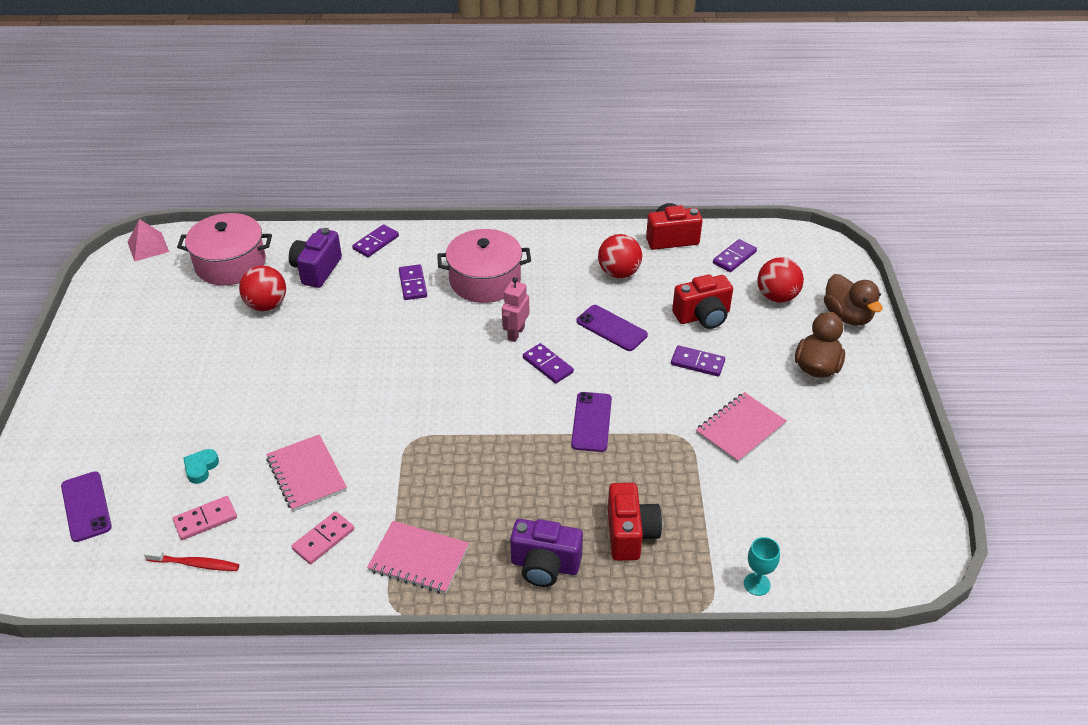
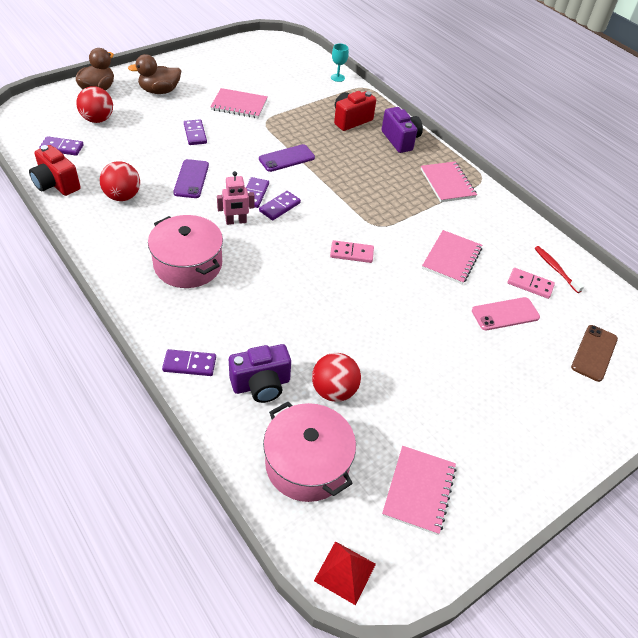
camera: 130 degrees left, 5 degrees up
purple phone [61,472,112,542] -> brown phone [571,325,618,382]
pink pyramid [128,219,169,262] -> red pyramid [314,541,376,605]
turquoise heart [183,449,219,484] -> pink phone [472,297,540,330]
pink domino [292,511,354,564] -> pink domino moved to [330,240,374,263]
purple domino [399,264,427,300] -> purple domino moved to [259,191,301,220]
red camera [672,274,733,329] -> none
none -> pink notebook [382,446,456,535]

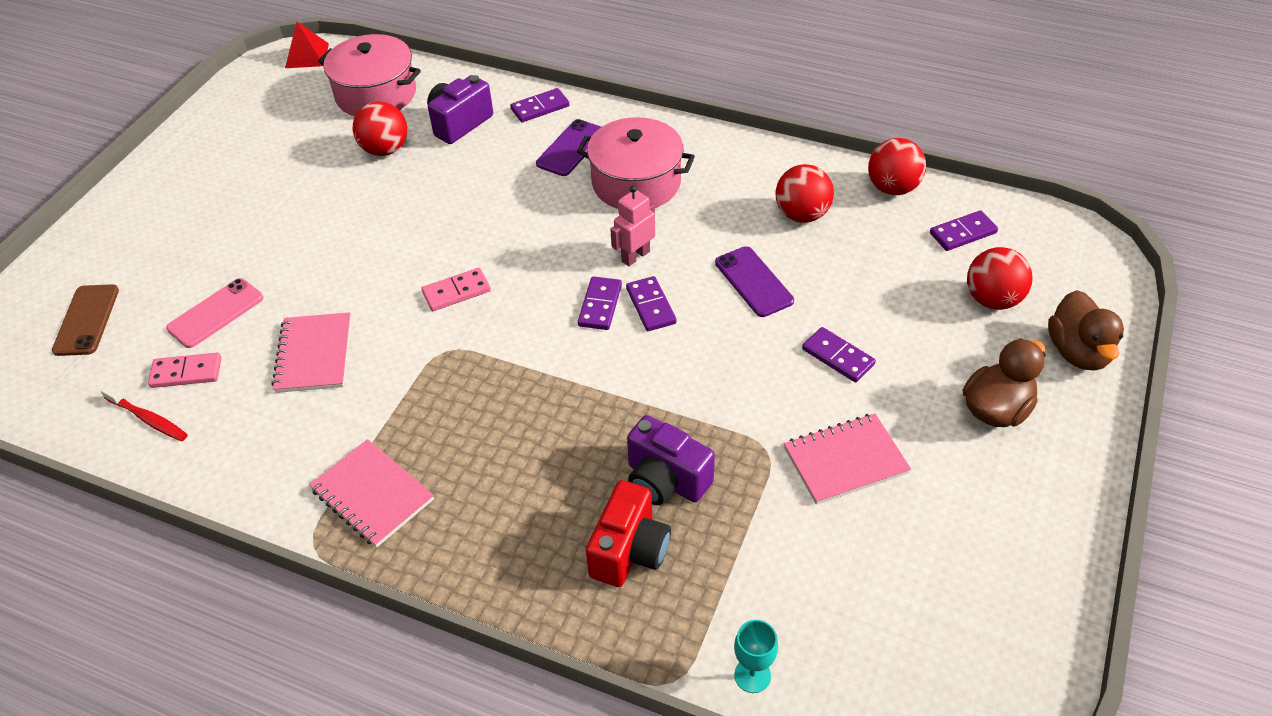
camera: 155 degrees right, 0 degrees up
red camera [29,145,81,196] -> red ball [868,138,926,195]
purple phone [259,144,315,172] -> purple phone moved to [536,119,601,176]
purple camera [382,107,423,153] -> purple camera moved to [627,415,715,505]
pink notebook [382,446,456,535] -> none

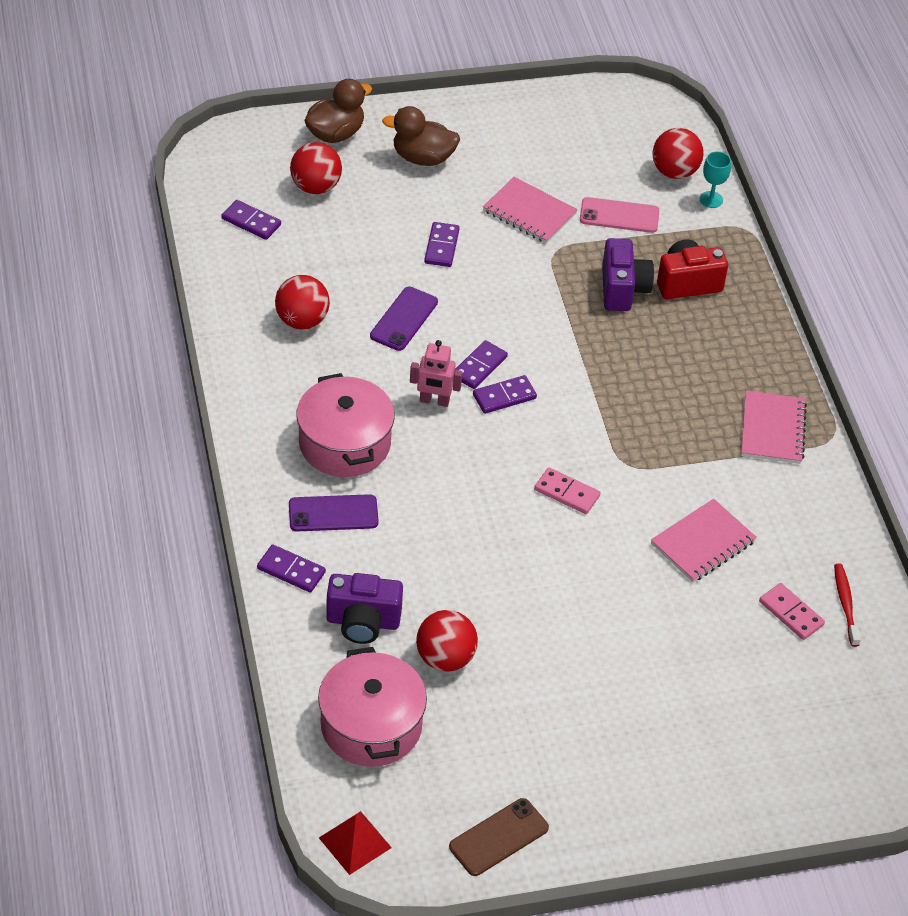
camera: 130 degrees left, 0 degrees up
brown phone [52,284,119,356] -> brown phone moved to [449,798,549,876]
pink phone [166,278,263,348] -> pink phone moved to [580,197,660,233]
red ball [868,138,926,195] -> red ball moved to [652,128,704,179]

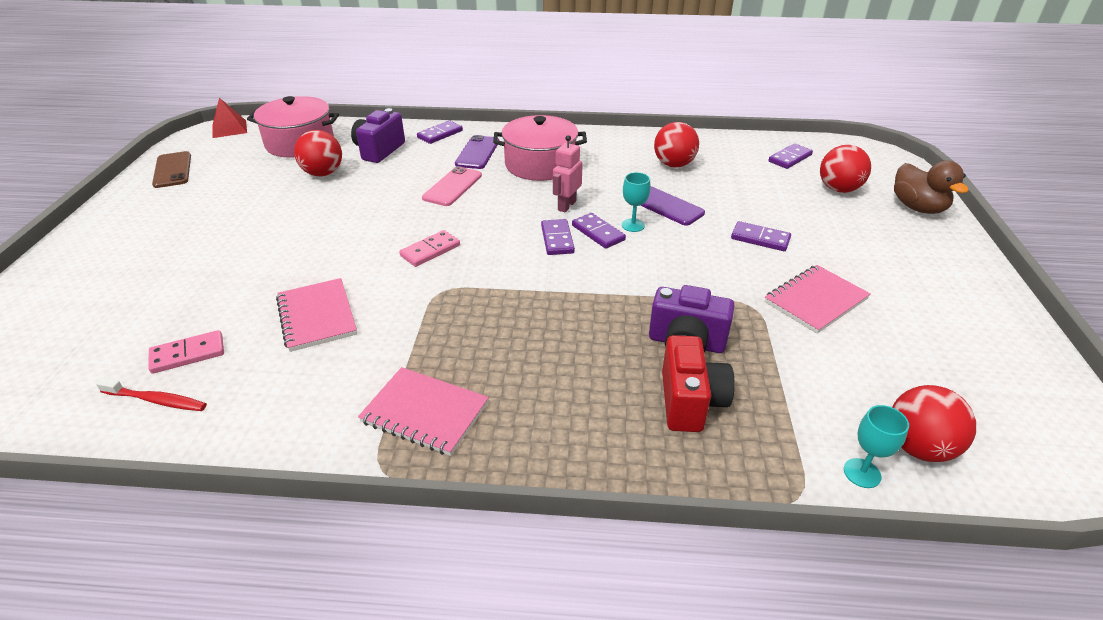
camera: 110 degrees right, 10 degrees down
brown duck [382,106,460,166] -> none
pink phone [580,197,660,233] -> pink phone moved to [422,166,482,206]
none -> turquoise goblet [622,172,651,232]

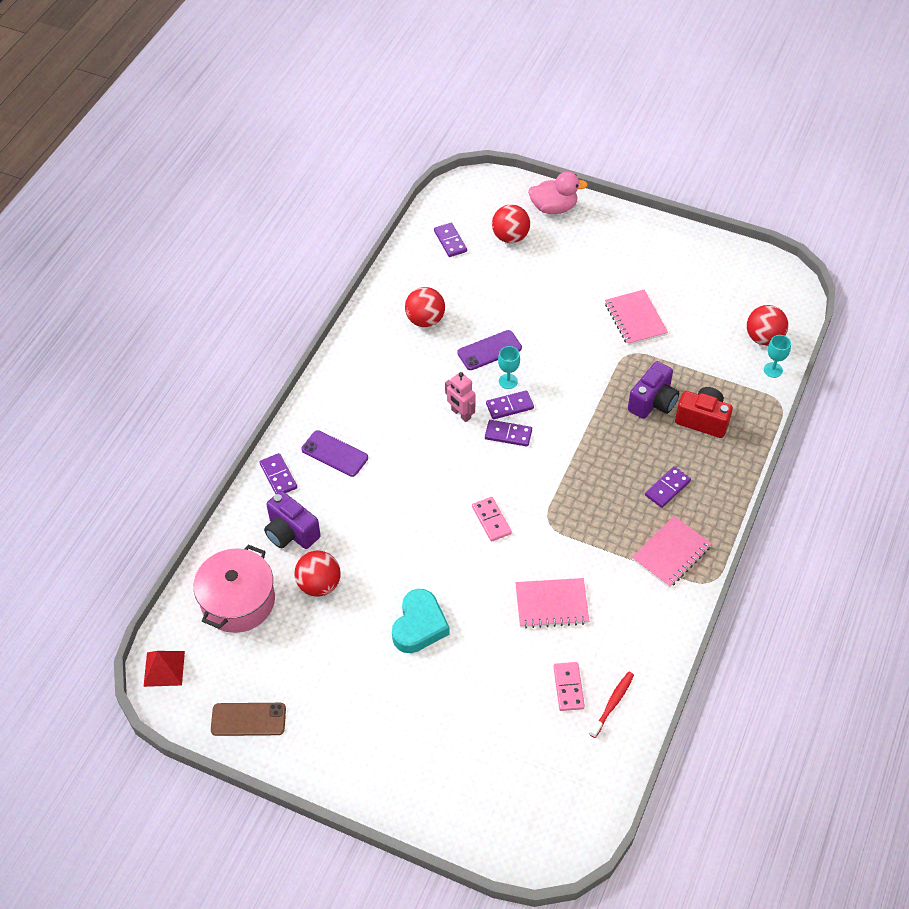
camera: 70 degrees left, 15 degrees up
pink phone [422,166,482,206] -> none
pink pot [493,115,587,181] -> none
purple domino [731,221,791,251] -> purple domino moved to [645,466,691,508]
brown duck [894,161,969,214] -> pink duck [528,172,588,214]
none -> turquoise heart [392,589,450,653]

